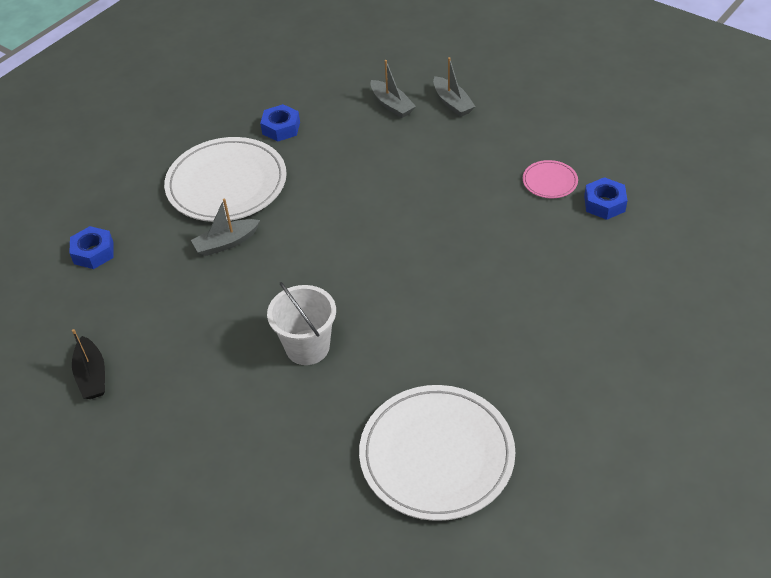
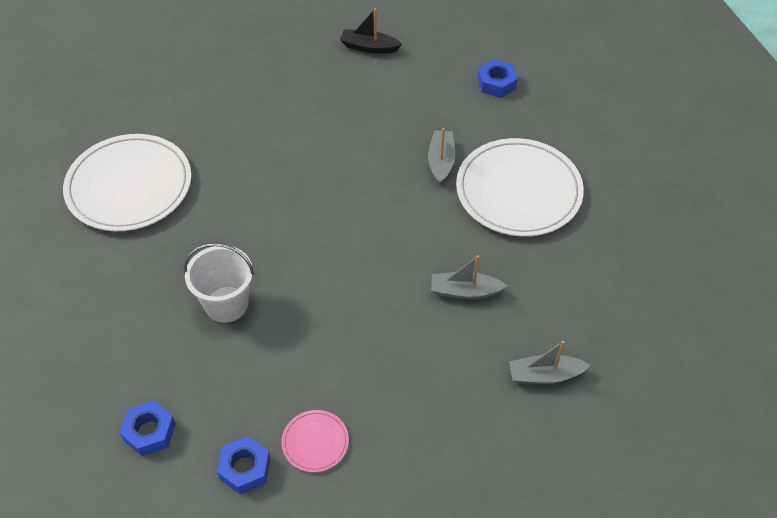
camera: 120 degrees right, 5 degrees up
blue nut [260,104,300,142] -> blue nut moved to [120,401,176,456]
white bucket [267,282,336,365] -> white bucket moved to [184,243,254,323]
grey boat [433,57,476,117] -> grey boat moved to [431,255,507,299]

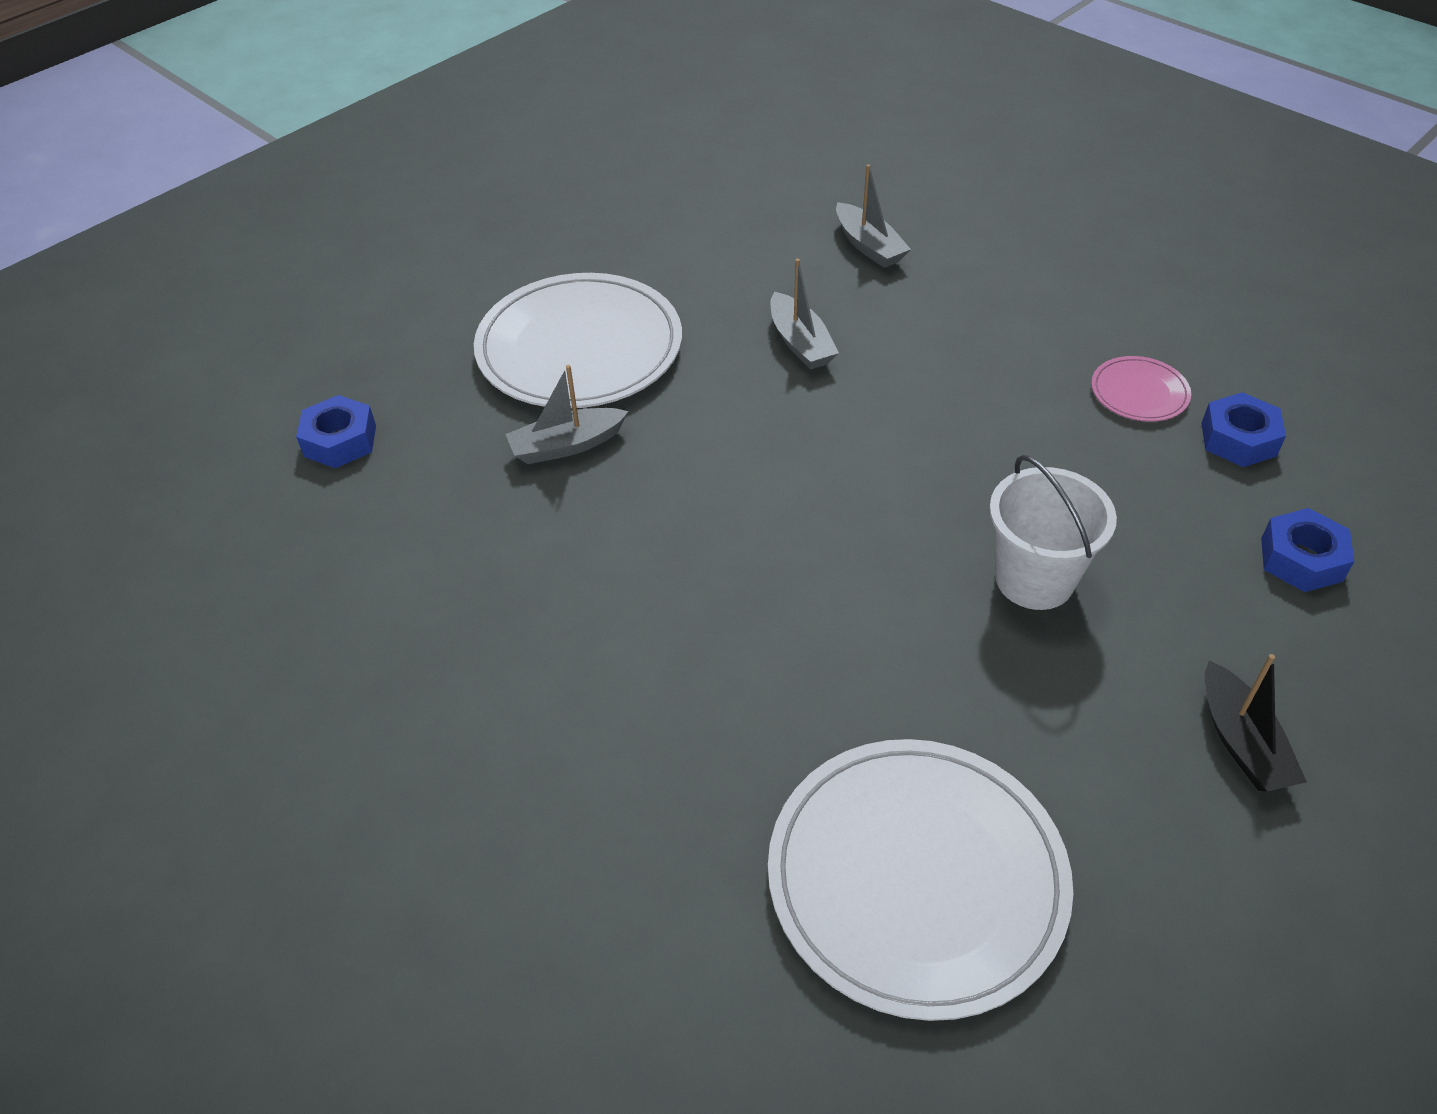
camera: 115 degrees left, 5 degrees down
black boat [340,8,402,54] -> black boat moved to [1205,654,1307,791]

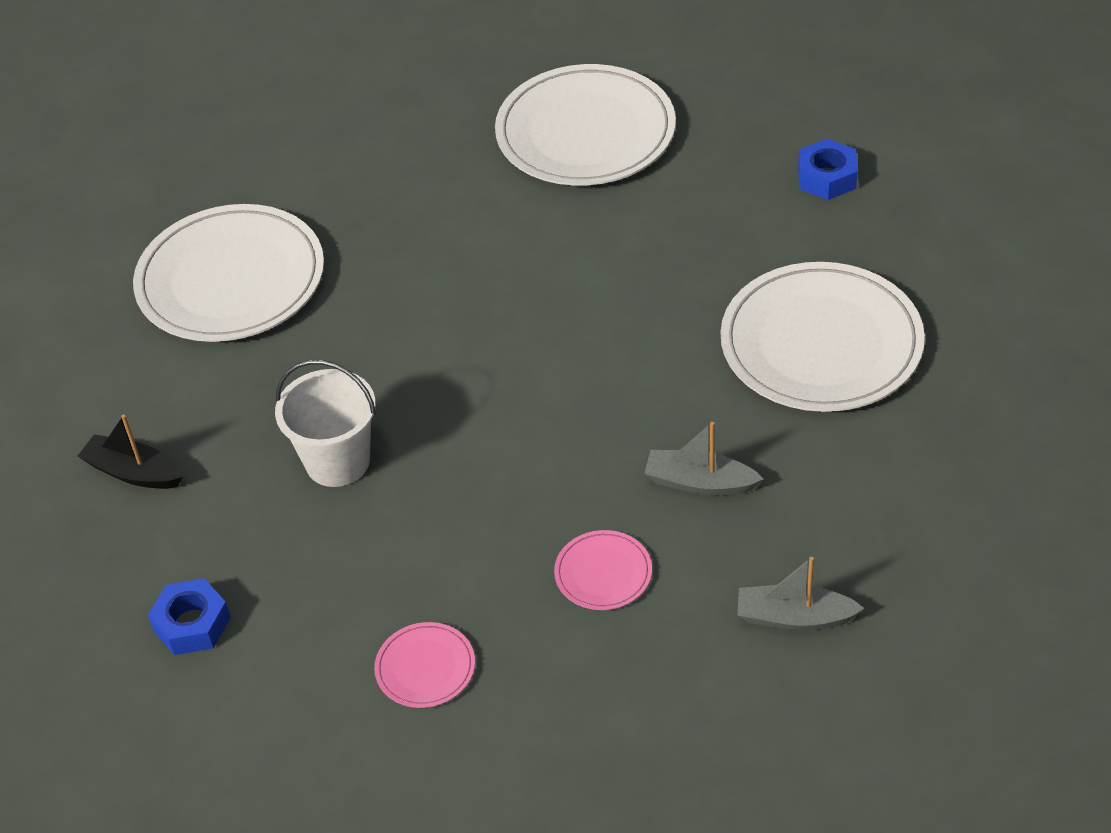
camera: 130 degrees right, 0 degrees up
grey boat [505,365,629,464] -> none
blue nut [1201,392,1286,467] -> none
none -> white plate [495,64,676,186]
none -> pink plate [554,530,652,610]

